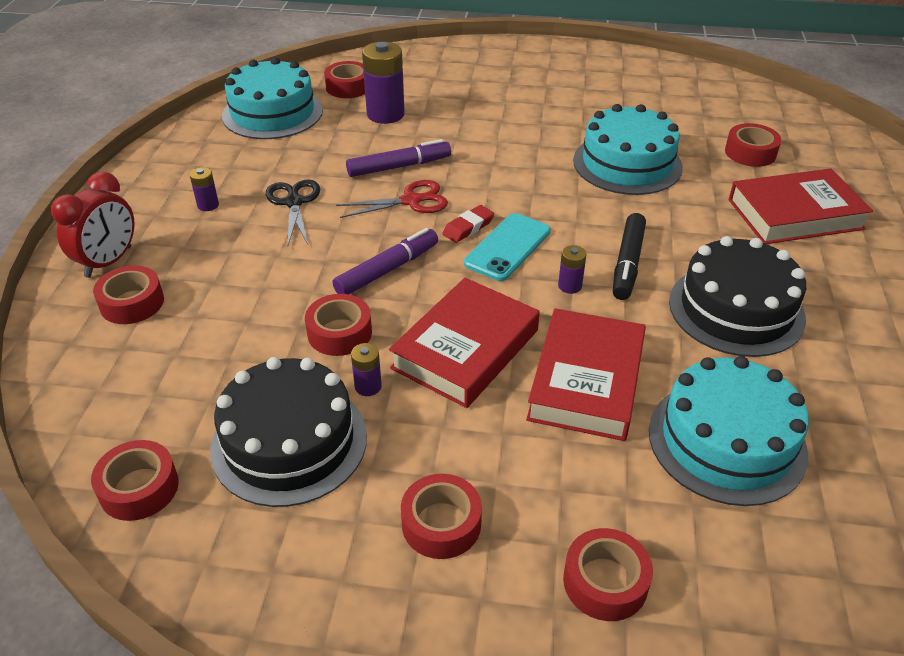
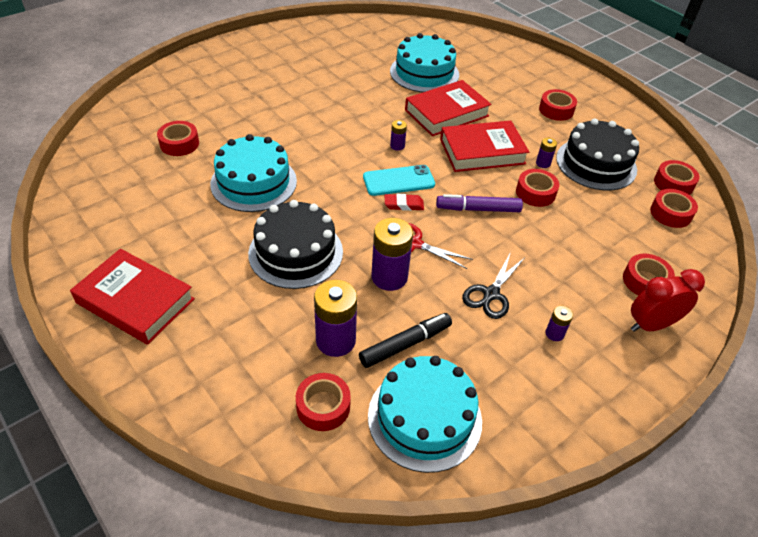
camera: 140 degrees left, 5 degrees up
purple marker [346,139,451,177] -> purple battery [371,218,413,291]
red tape [563,528,653,621] -> red tape moved to [650,189,698,228]
black marker [613,213,646,300] -> black marker moved to [359,313,452,368]
black cake [669,236,806,357] -> black cake moved to [248,200,343,289]
red book [729,168,873,244] -> red book moved to [70,249,195,345]

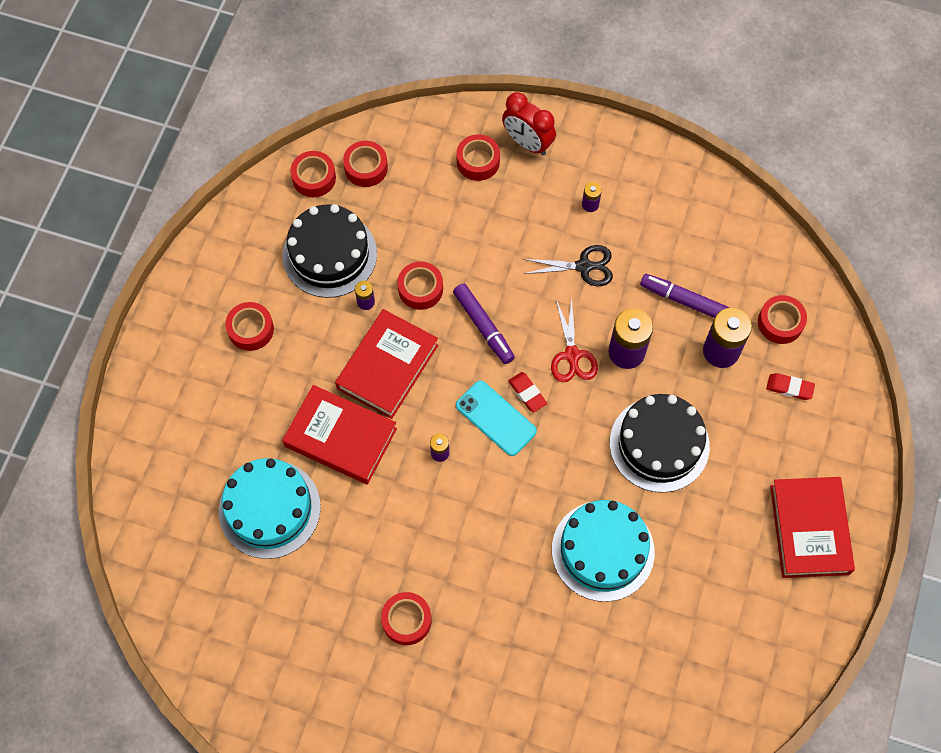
camera: 120 degrees left, 20 degrees up
red tape [157,121,199,156] -> red tape moved to [381,592,432,645]
black marker [359,313,452,368] -> purple marker [640,274,730,318]
turquoise cake [368,356,482,473] -> none
red book [440,121,529,172] -> red book turned 75 degrees clockwise [335,309,438,419]
none -> red eraser [766,373,815,400]

